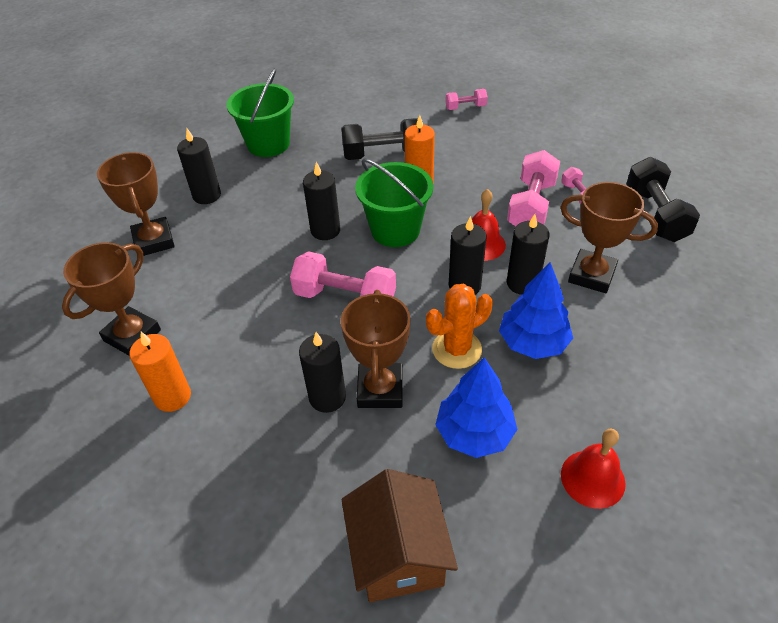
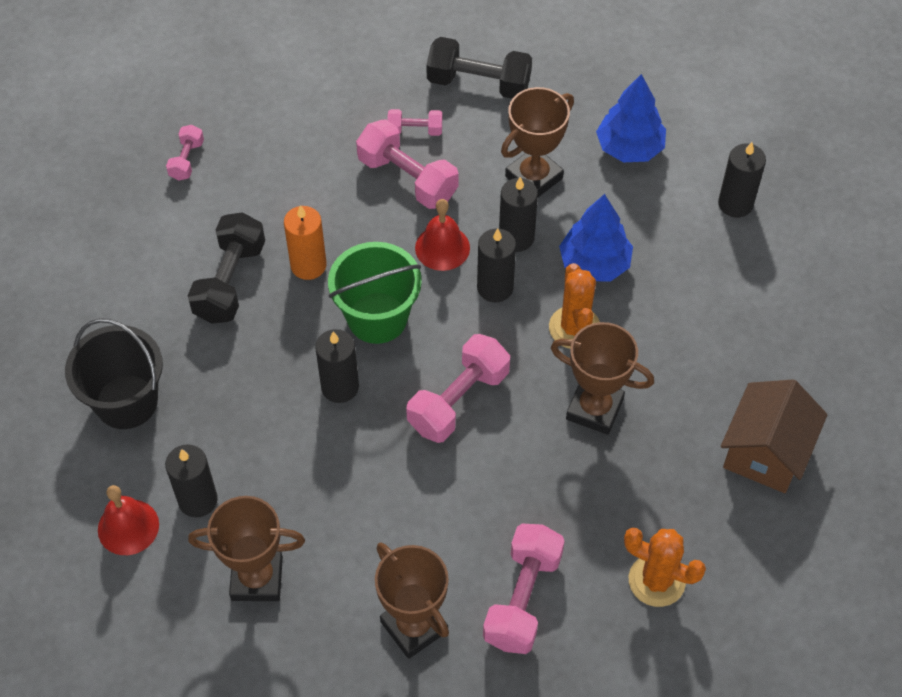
camera: 70 degrees left, 10 degrees up
orange candle [129,332,191,412] -> pink dumbbell [483,524,565,654]
green bucket [226,68,294,157] -> black bucket [65,318,163,429]
black candle [299,332,346,413] -> black candle moved to [718,142,766,218]
brown house [342,469,458,602] -> brown house turned 75 degrees counterclockwise [721,379,827,493]
blue tree [435,357,517,458] -> blue tree moved to [596,74,666,163]
red bell [561,429,626,509] -> red bell moved to [98,485,159,555]
none -> orange cactus [624,528,706,607]

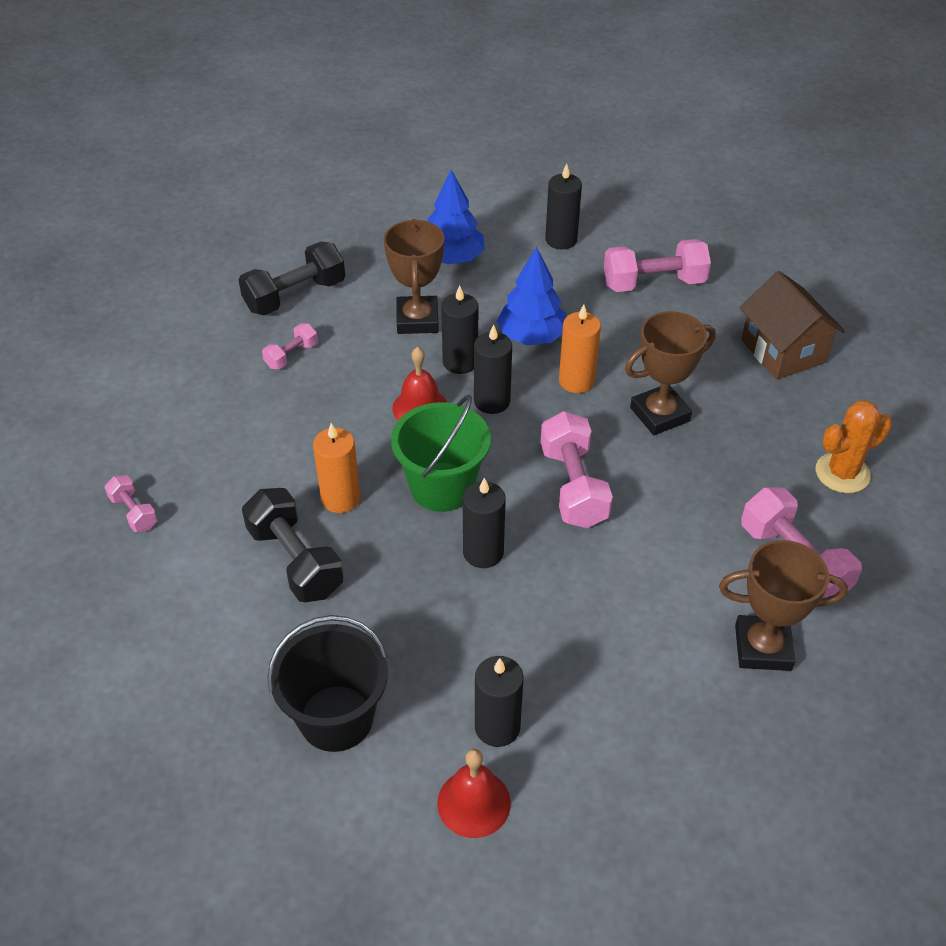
camera: 50 degrees left, 10 degrees down
brown trophy [188,496,305,601] -> none
pink dumbbell [356,119,459,209] -> pink dumbbell moved to [604,239,711,292]
orange cactus [549,263,600,349] -> orange candle [559,305,601,393]

